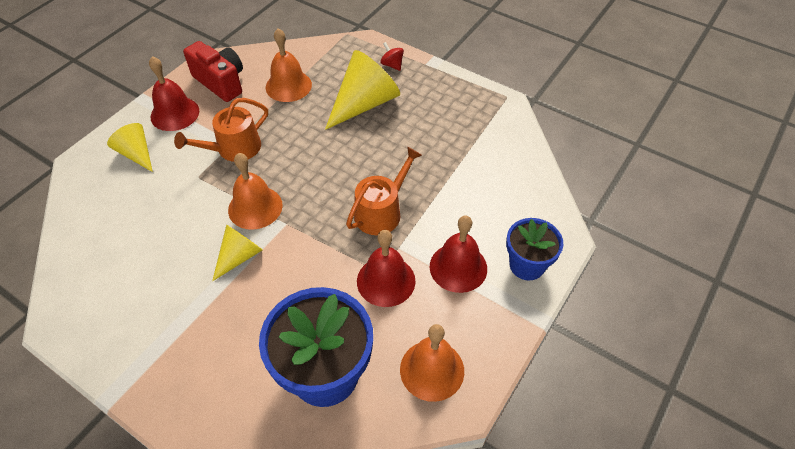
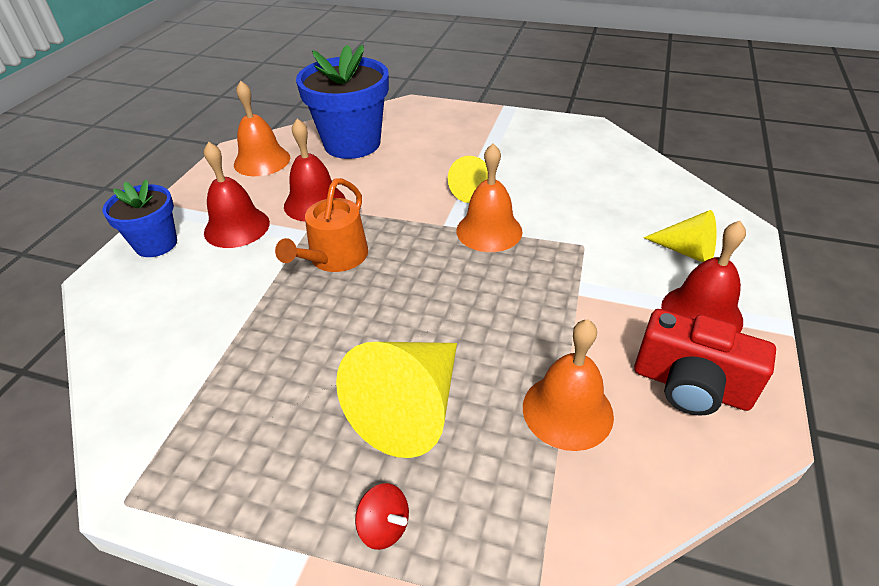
camera: 165 degrees right, 10 degrees down
orange watering can [174,98,268,162] -> none

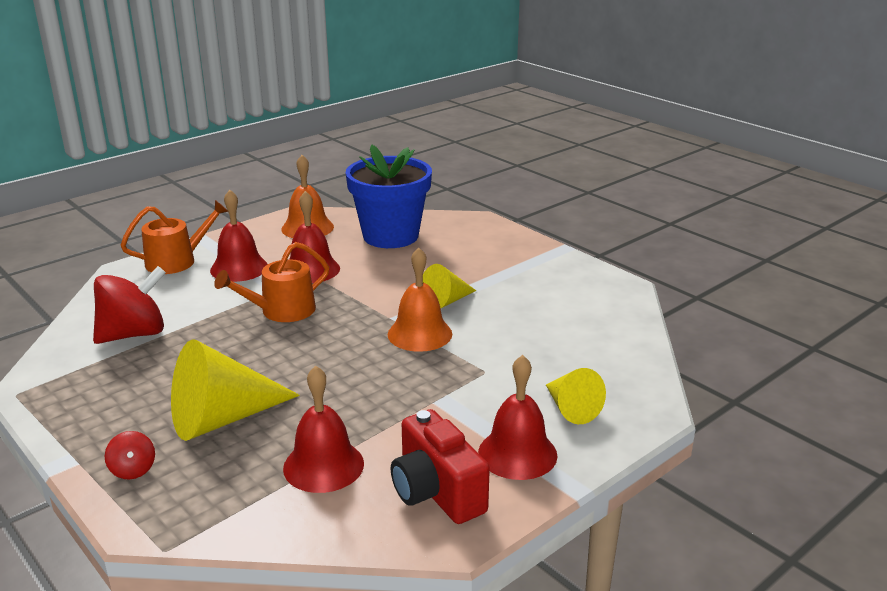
camera: 30 degrees right, 15 degrees down
blue flower pot [103,179,177,257] -> orange watering can [121,200,228,274]
orange bell [523,319,614,451] -> red bell [283,366,364,493]
none -> red spinning top [93,266,166,344]

